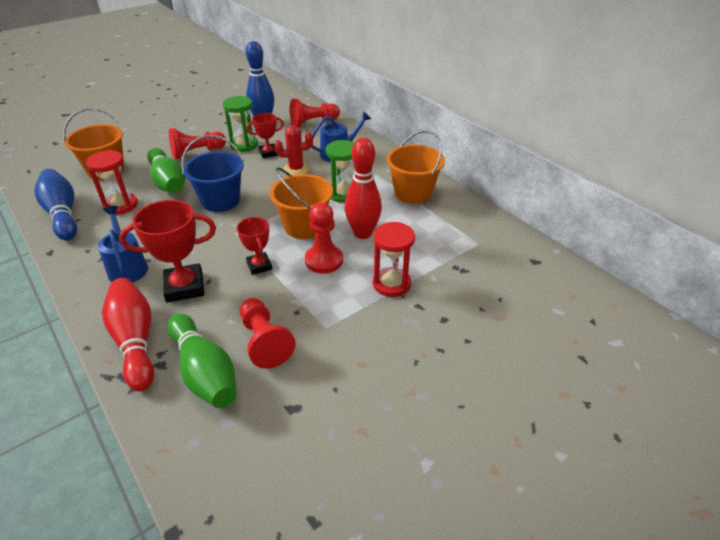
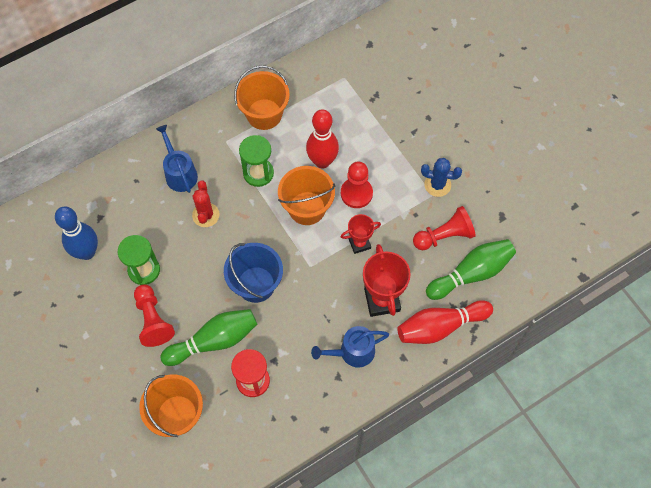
camera: 85 degrees left, 25 degrees up
blue bowling pin [34,169,77,241] -> none
red trophy [246,113,284,158] -> none
red pawn [290,99,340,127] -> none
red hourglass [373,222,415,297] -> none
none -> blue cactus [421,158,462,197]

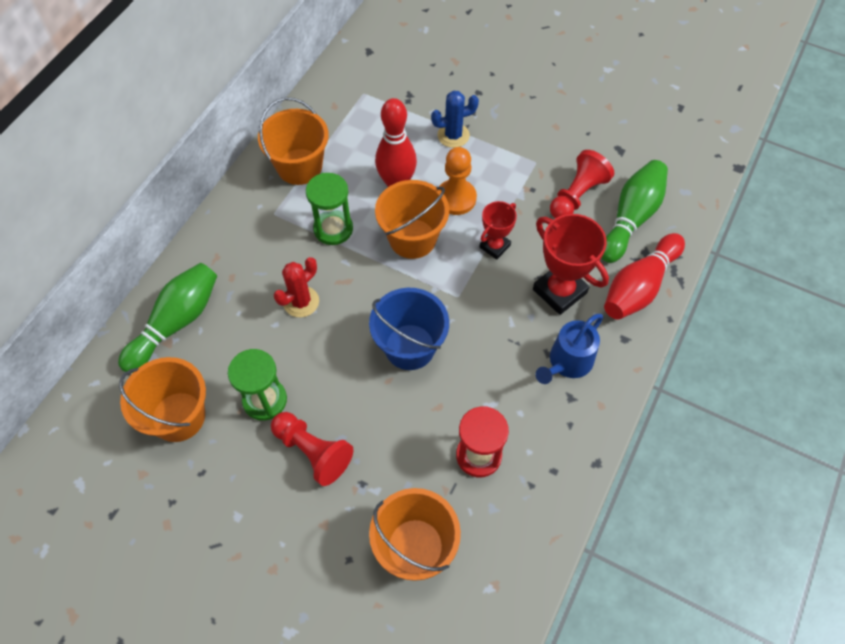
camera: 30 degrees left, 5 degrees down
blue bowling pin [55,207,98,260] -> orange bucket [119,357,206,442]
blue watering can [156,125,198,193] -> none
green bowling pin [160,309,257,366] -> green bowling pin moved to [118,263,217,373]
red cactus [192,180,220,227] -> red cactus turned 75 degrees clockwise [274,257,319,318]
red pawn [341,161,373,208] -> orange pawn [439,147,477,215]
blue cactus [421,158,462,197] -> blue cactus moved to [431,91,479,148]

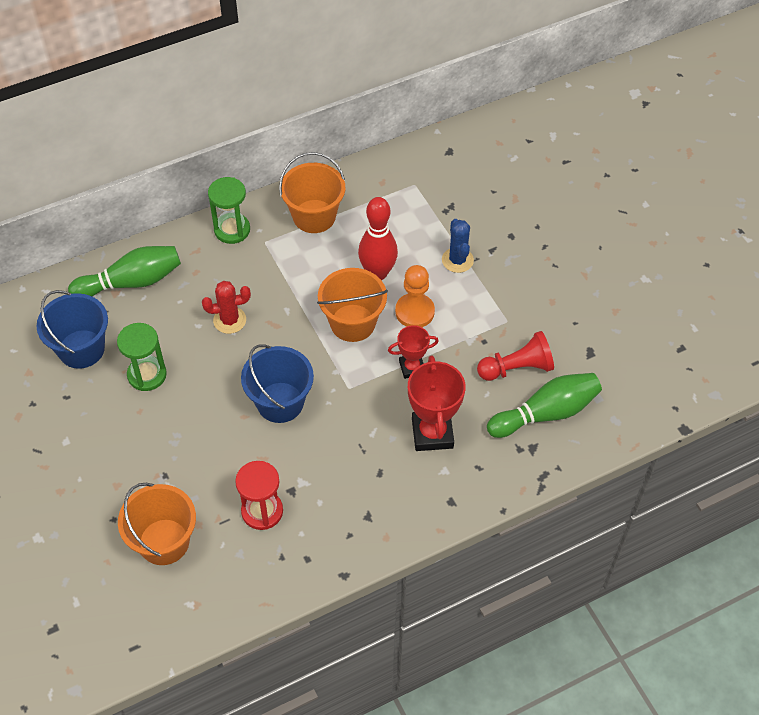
camera: 35 degrees right, 5 degrees down
orange bucket [119,357,206,442] -> blue bucket [36,290,108,369]
red pawn [271,412,353,486] -> none
green hourglass [306,173,353,245] -> green hourglass moved to [208,177,250,244]
blue cactus [431,91,479,148] -> blue cactus turned 60 degrees clockwise [442,219,474,273]
blue watering can [535,314,603,384] -> none
red bowling pin [604,233,685,320] -> none

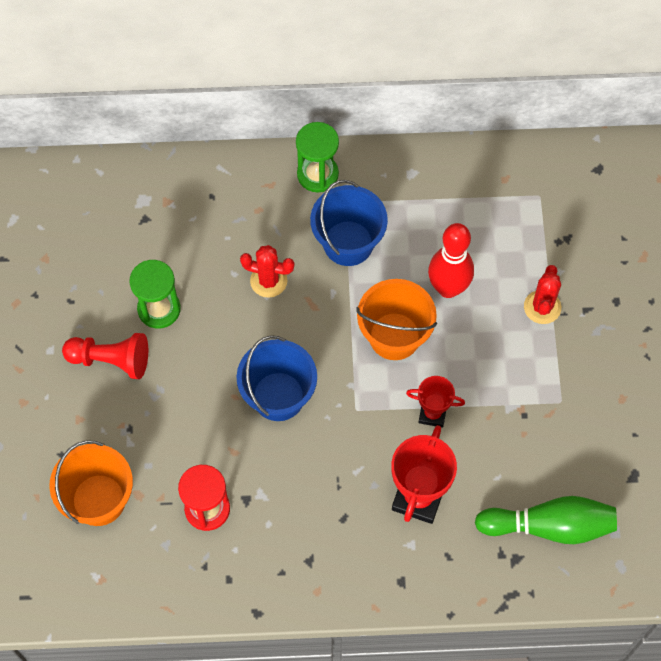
camera: 25 degrees right, 10 degrees up
blue bucket [36,290,108,369] -> blue bucket moved to [310,180,388,266]
green bowling pin [68,246,181,297] -> none
orange bucket [279,152,345,233] -> none
orange pawn [395,265,435,327] -> none
blue cactus [442,219,474,273] -> red cactus [524,265,561,324]
red pawn [477,331,554,381] -> red pawn moved to [62,333,148,379]

